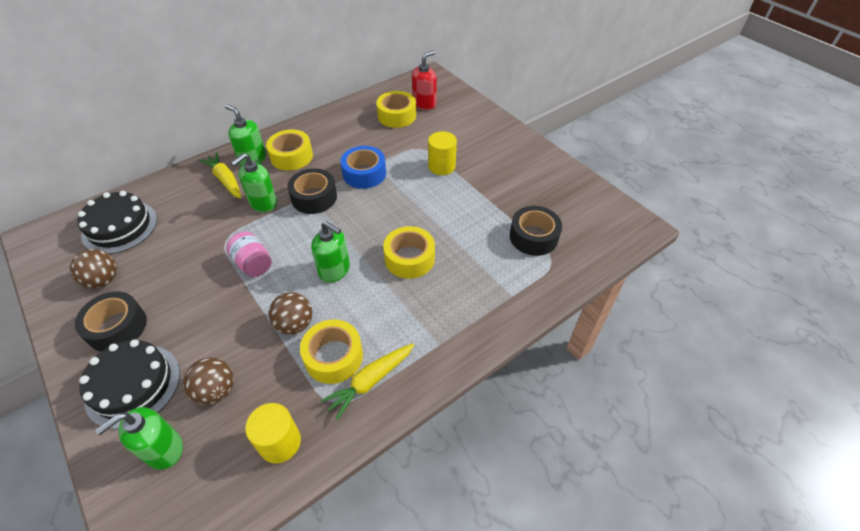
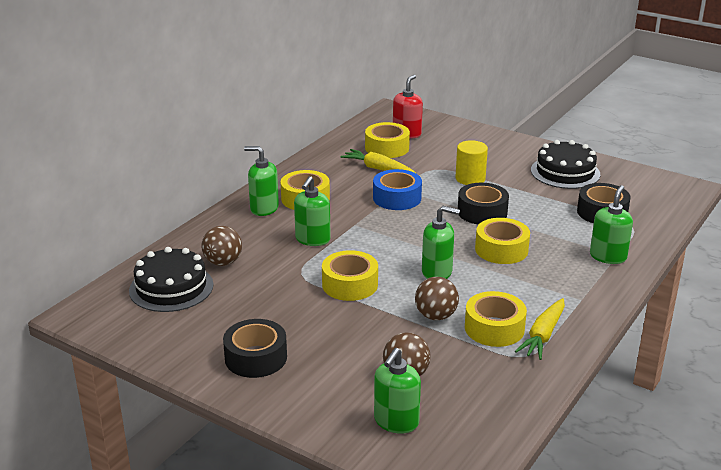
camera: 20 degrees left, 20 degrees down
brown ball [70,249,117,288] -> brown ball moved to [202,226,242,266]
black cake [79,339,180,429] -> black cake moved to [531,140,600,189]
yellow carrot [199,152,241,199] -> yellow carrot moved to [340,149,416,173]
pink jar [226,232,272,277] -> yellow tape [322,250,378,301]
yellow cylinder [245,403,301,463] -> none
black tape [287,168,337,214] -> black tape moved to [458,183,509,225]
none -> green soap dispenser [590,185,633,264]

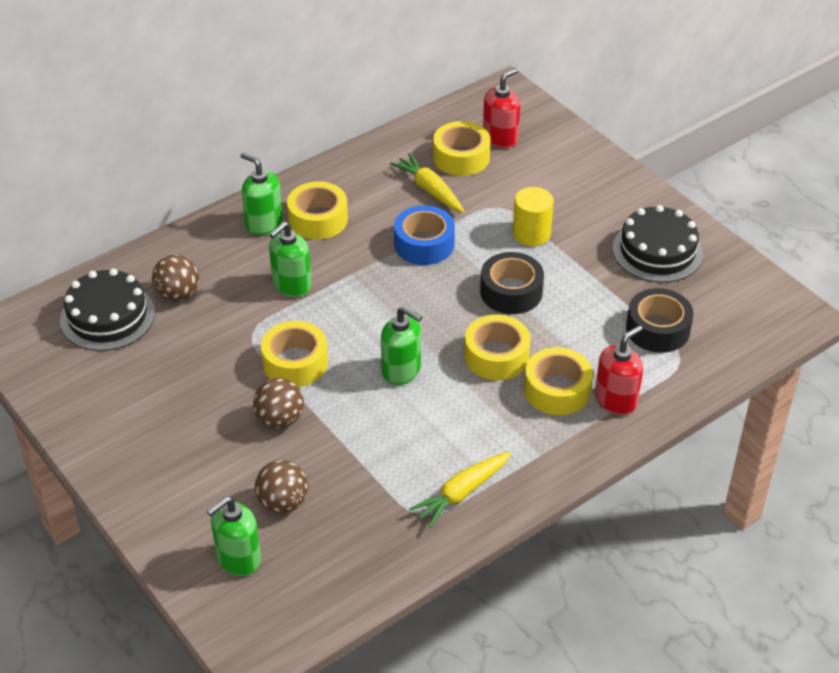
camera: 20 degrees right, 15 degrees up
black tape [223,319,287,378] -> none
brown ball [415,277,459,320] -> brown ball moved to [253,378,304,429]
yellow tape [465,291,527,347] -> yellow tape moved to [524,347,593,415]
green soap dispenser [590,185,633,264] -> red soap dispenser [595,325,643,415]

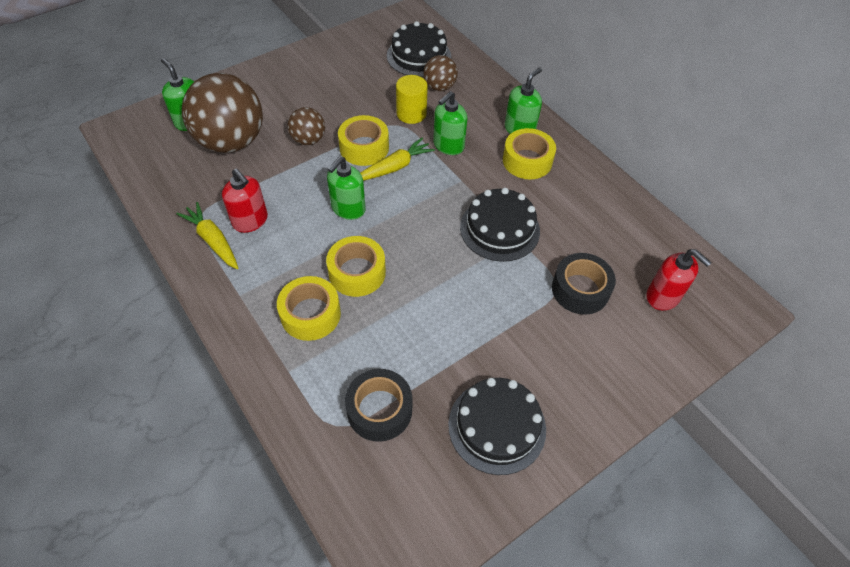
camera: 90 degrees right, 10 degrees up
brown ball [255,460,308,513] -> brown ball [182,73,263,153], size x2.02
green soap dispenser [269,221,312,297] -> green soap dispenser turned 90 degrees counterclockwise [433,91,467,155]
yellow carrot [390,153,465,213] -> yellow carrot moved to [360,137,435,181]
blue tape [394,205,455,265] -> black cake [460,188,540,262]
yellow tape [433,121,491,176] -> none
black tape [480,252,544,314] -> black tape moved to [552,253,616,315]
yellow cylinder [512,187,554,246] -> yellow cylinder moved to [396,75,428,124]
red soap dispenser [595,325,643,415] -> red soap dispenser moved to [222,168,268,233]

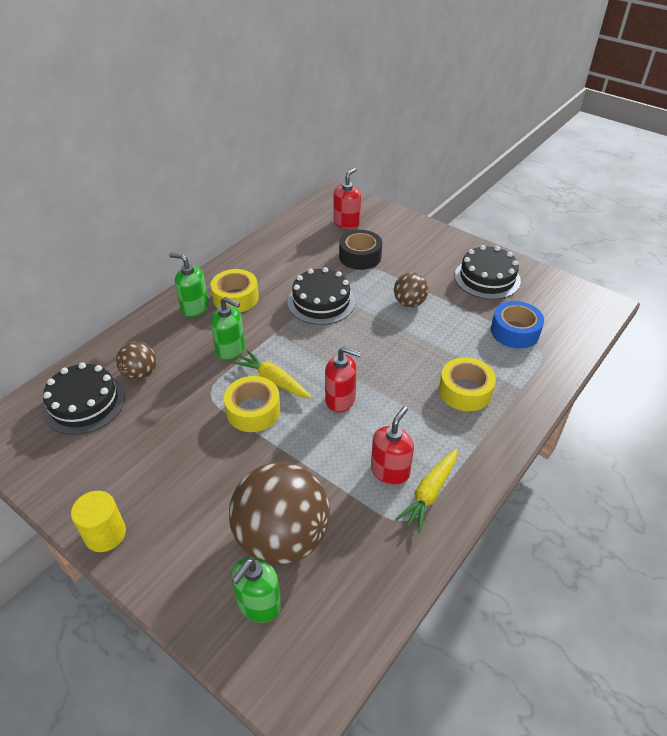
camera: 105 degrees left, 10 degrees down
brown ball [288,107,325,145] -> brown ball moved to [394,272,429,307]
yellow tape [326,236,386,297] -> none
green soap dispenser [327,156,366,220] -> red soap dispenser [325,347,361,413]
black tape [345,369,412,442] -> blue tape [491,301,544,349]
yellow cylinder [396,75,428,124] -> yellow cylinder moved to [71,491,126,552]

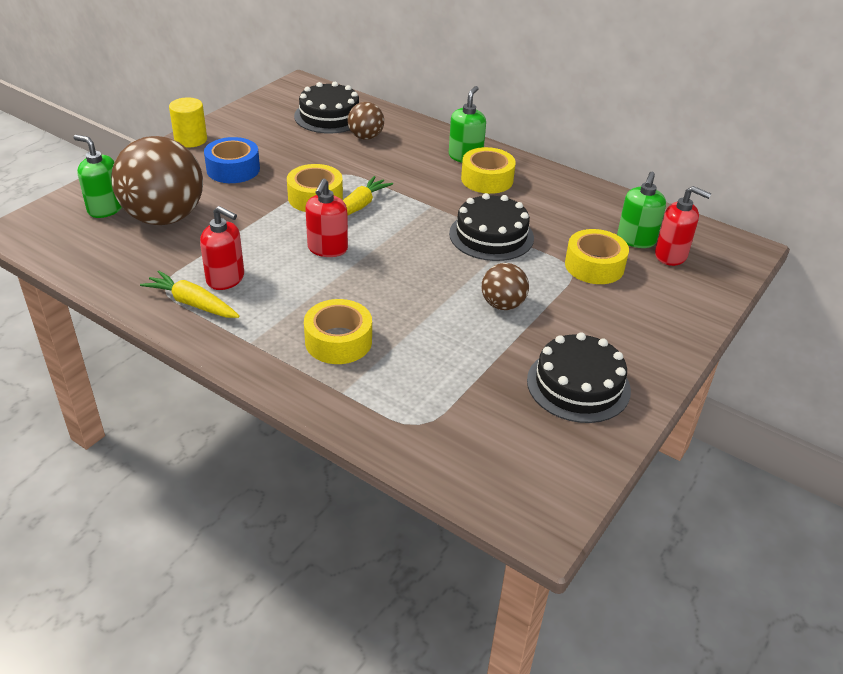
camera: 85 degrees right, 5 degrees down
green soap dispenser [211,297,245,360] -> green soap dispenser moved to [617,172,666,248]
black tape [339,230,382,270] -> yellow tape [565,229,629,284]
blue tape [491,301,544,349] -> blue tape moved to [204,137,260,183]

